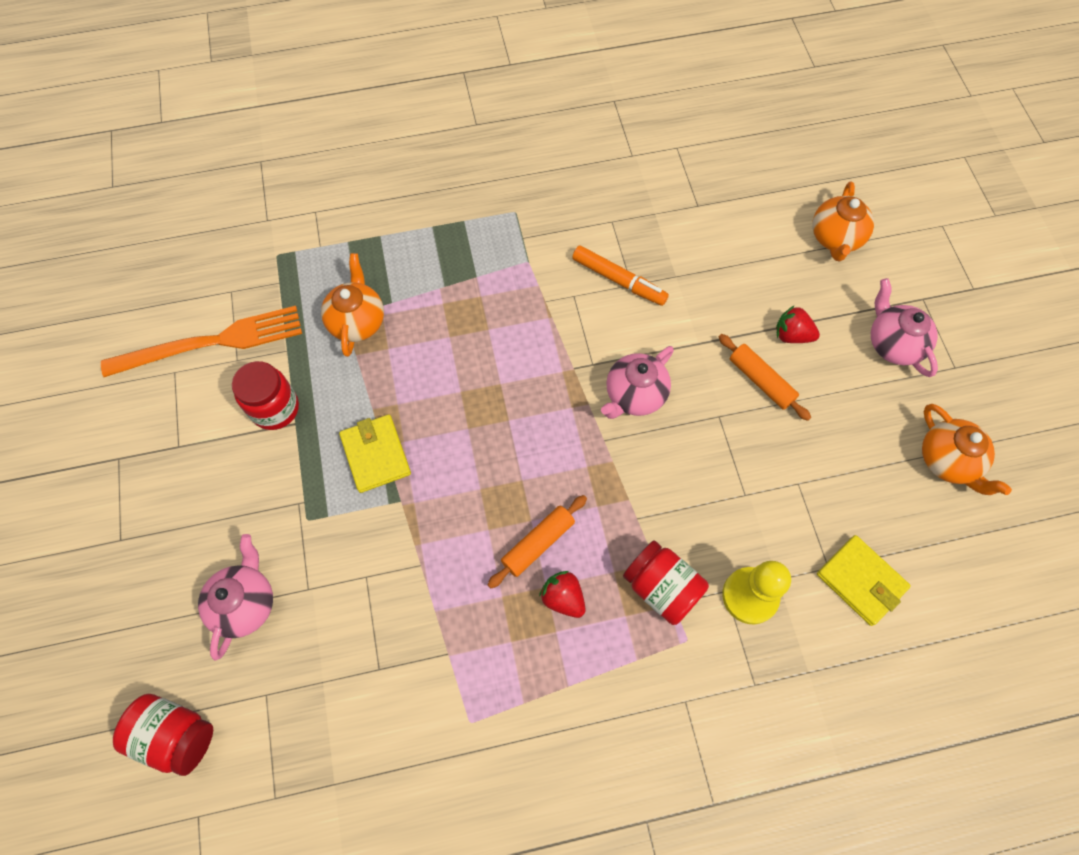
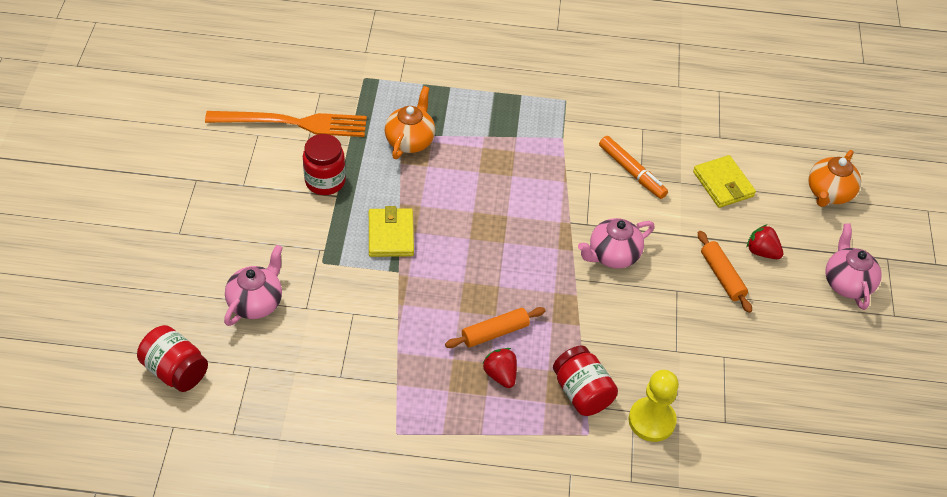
camera: 15 degrees right, 15 degrees down
yellow wallet [817,535,911,626] -> yellow wallet moved to [693,155,756,208]
orange teapot [922,404,1012,495] -> none

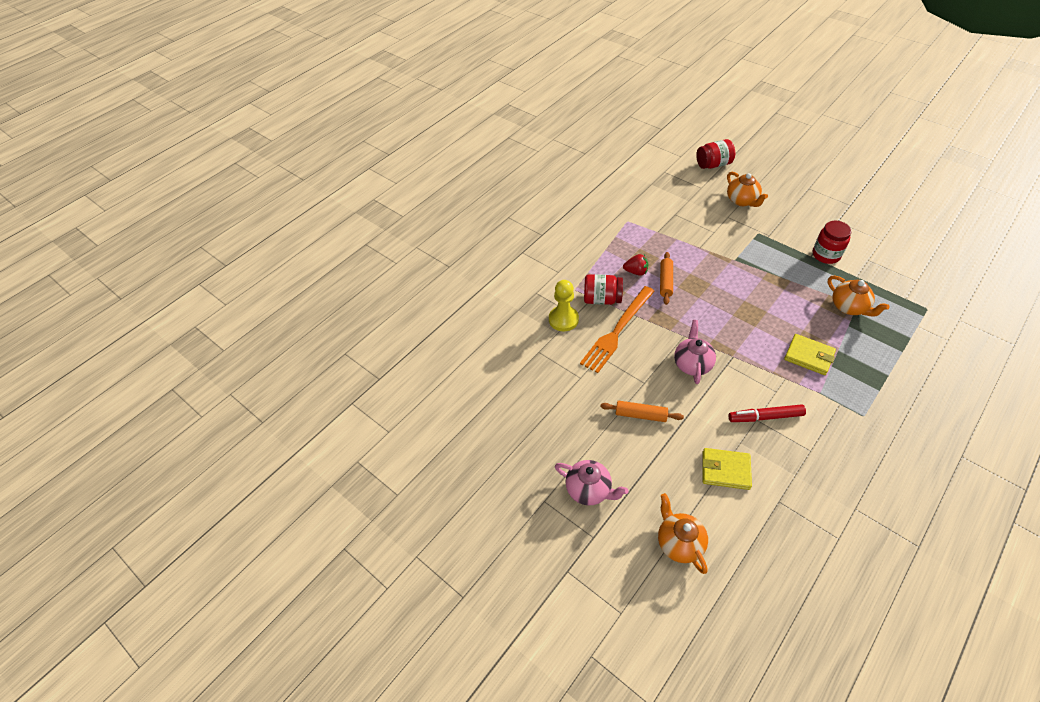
camera: 130 degrees right, 0 degrees up
orange fork [205,111,367,137] -> orange fork moved to [580,286,655,373]
pink teapot [224,245,283,326] -> orange teapot [727,172,768,207]
yellow wallet [369,206,414,257] -> yellow wallet moved to [784,334,836,375]
orange marker [599,136,668,199] -> red marker [729,404,806,422]
red strawberry [747,225,783,259] -> none

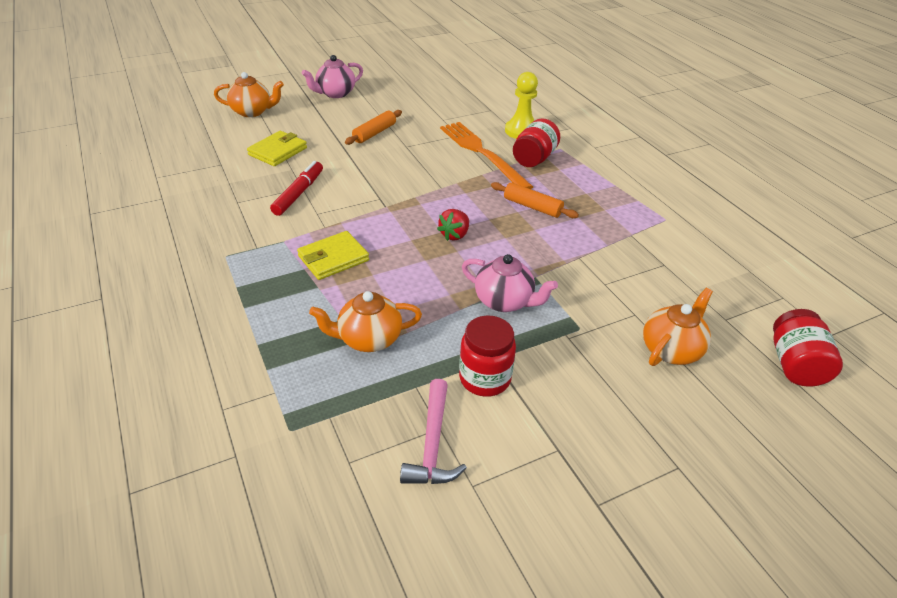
camera: 110 degrees right, 10 degrees down
red strawberry [623,254,648,276] -> red strawberry moved to [437,209,469,241]
pink teapot [674,320,716,384] -> pink teapot moved to [462,254,558,312]
orange teapot [727,172,768,207] -> orange teapot turned 135 degrees clockwise [643,288,713,366]
none -> pink hammer [400,379,467,484]

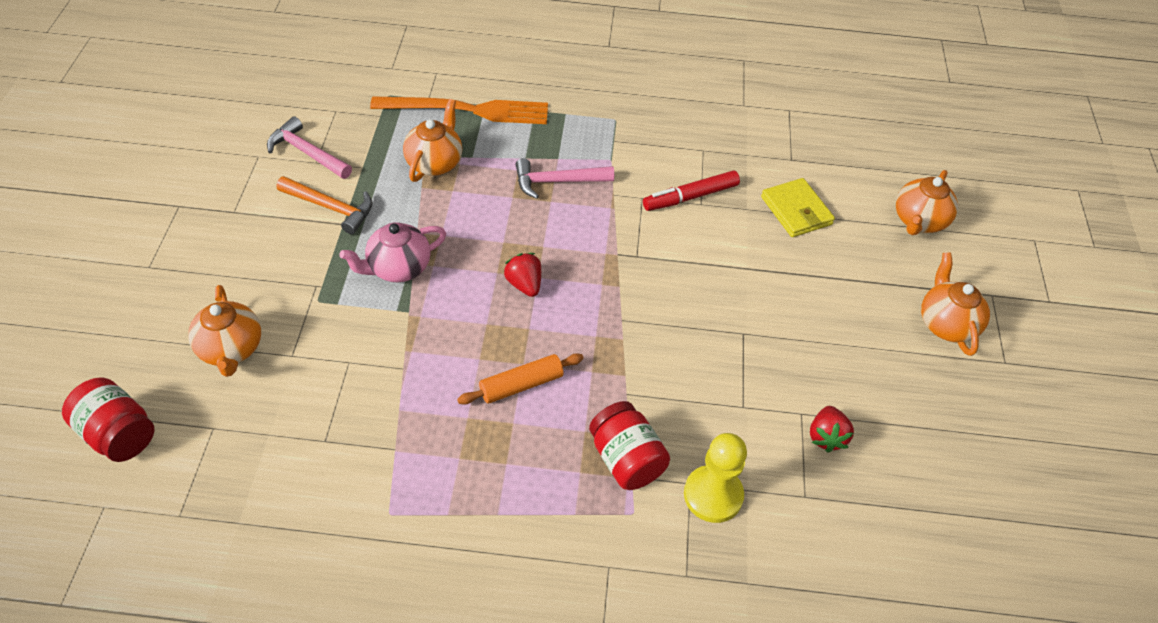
camera: 120 degrees right, 10 degrees up
red marker [270,161,323,216] -> red marker turned 105 degrees clockwise [643,171,740,211]
yellow wallet [297,231,369,280] -> pink hammer [515,158,614,199]
pink teapot [302,55,363,98] -> orange teapot [921,252,990,356]
orange rolling pin [345,110,402,145] -> none
orange fork [440,122,533,189] -> orange fork moved to [370,96,548,124]
red jar [459,315,516,397] -> orange hammer [277,176,373,234]
none -> red strawberry [810,406,854,453]

